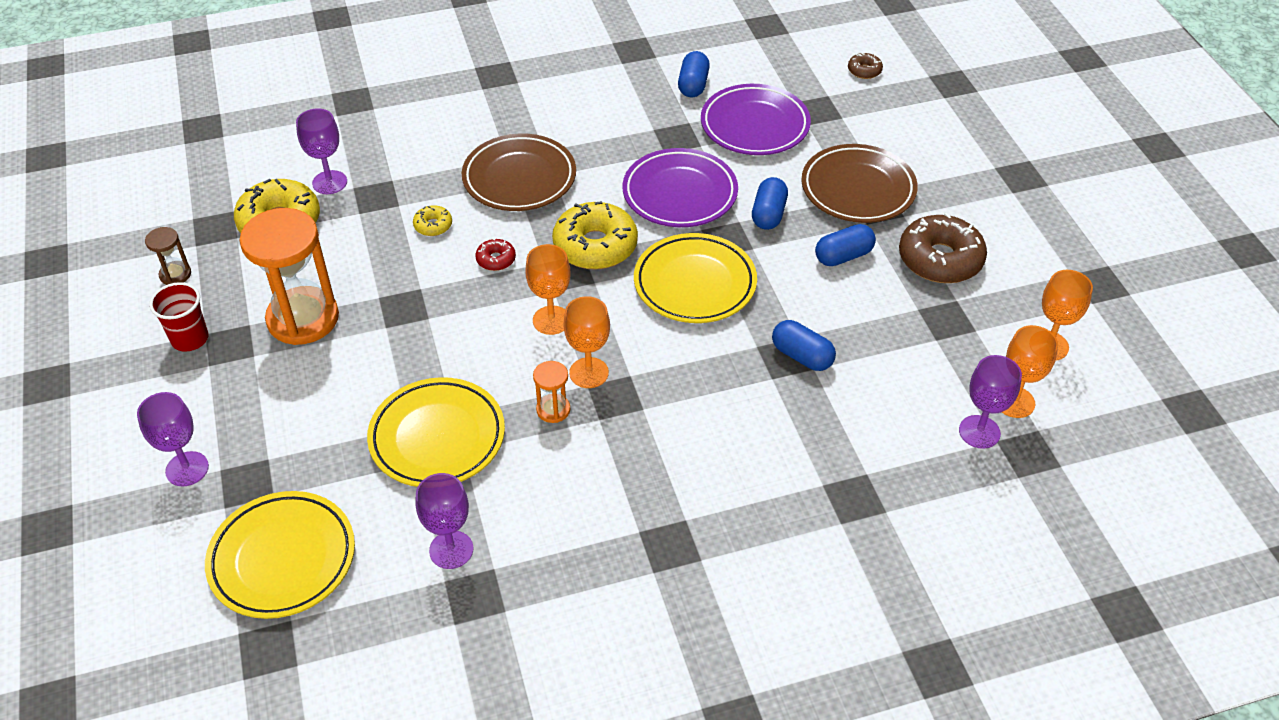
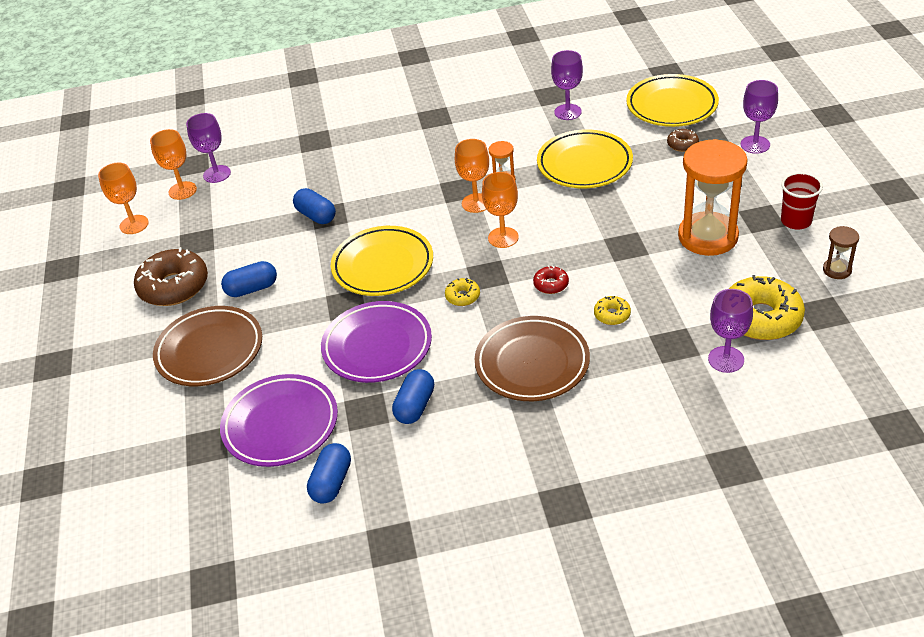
camera: 170 degrees left, 5 degrees down
yellow donut [552,201,638,270] -> yellow donut [445,278,480,306], size x0.47
blue capsule [752,177,788,230] -> blue capsule moved to [392,369,434,424]
brown donut [848,52,883,79] -> brown donut moved to [667,129,699,152]

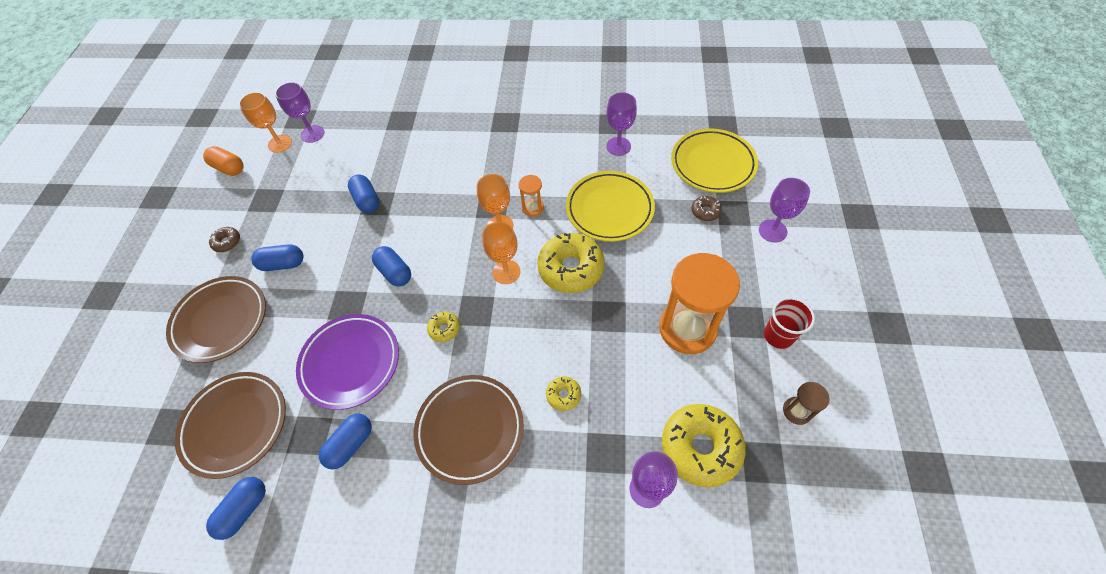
camera: 15 degrees right, 15 degrees up
orange goblet [98,163,149,234] -> orange capsule [203,146,244,176]
brown donut [134,247,208,306] -> brown donut [209,227,240,252], size x0.47
purple plate [220,374,338,467] -> brown plate [175,372,286,479]
yellow plate [331,226,433,296] -> blue capsule [372,246,411,287]
red donut [533,265,569,294] -> none
none -> yellow donut [537,233,605,293]

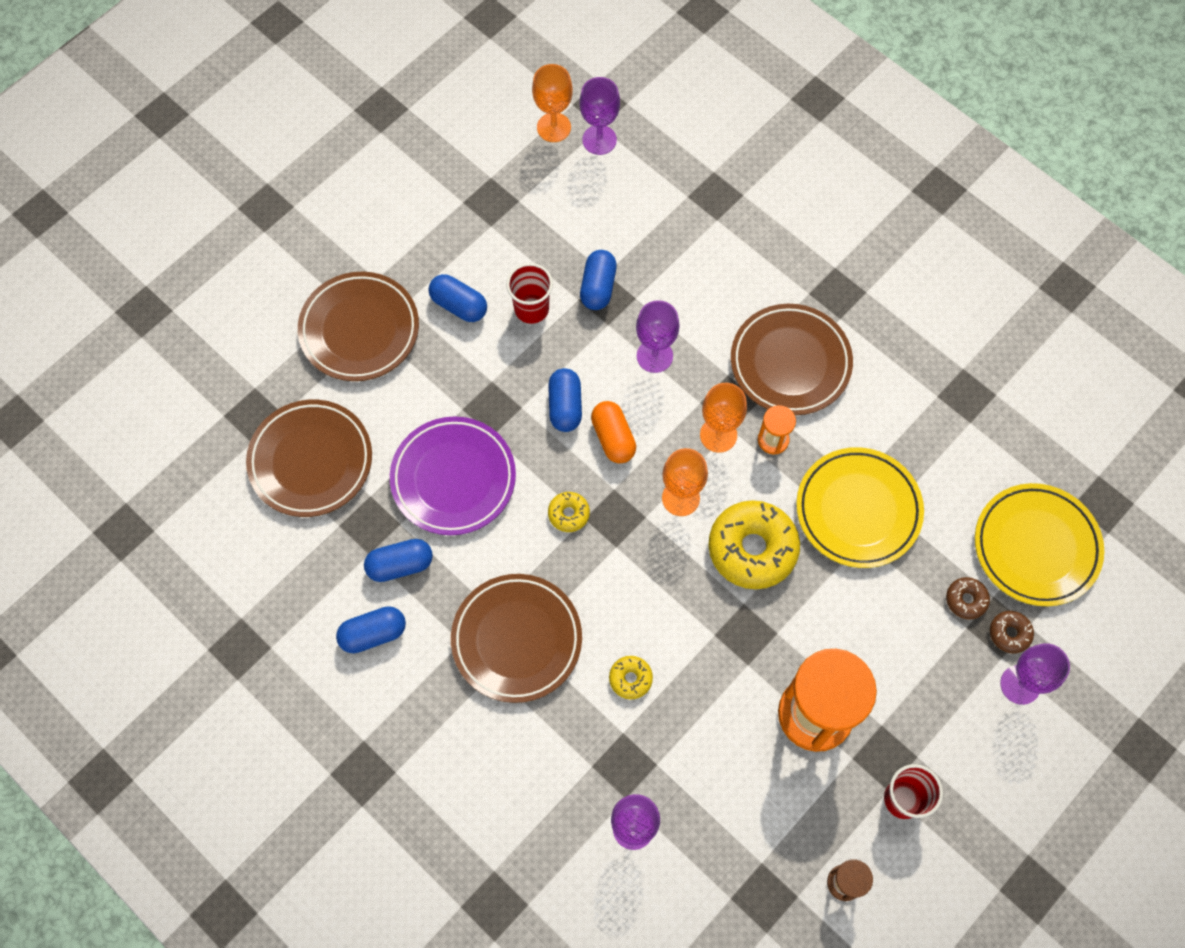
camera: 35 degrees right, 10 degrees up
orange capsule [203,146,244,176] -> orange capsule moved to [591,401,636,463]
blue capsule [206,477,266,540] -> blue capsule moved to [336,606,406,653]
brown donut [209,227,240,252] -> brown donut moved to [990,611,1034,653]
purple goblet [606,92,637,156] -> purple goblet moved to [636,300,680,373]
yellow donut [662,404,746,487] -> none
none -> red cup [506,263,553,324]
none -> brown plate [731,304,853,415]

